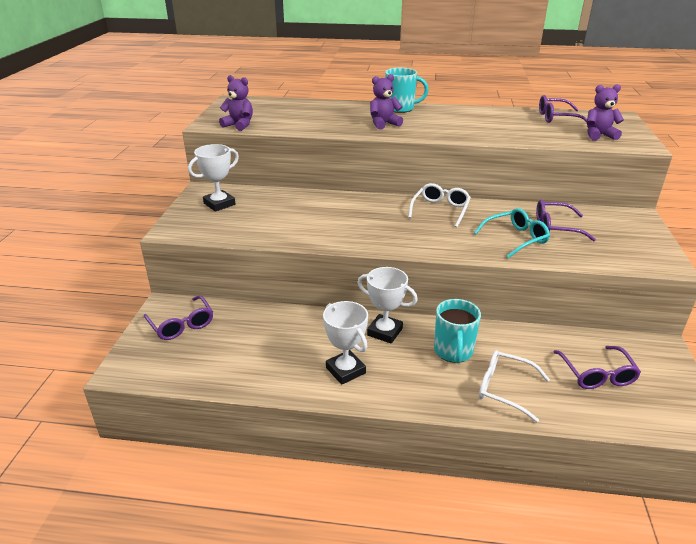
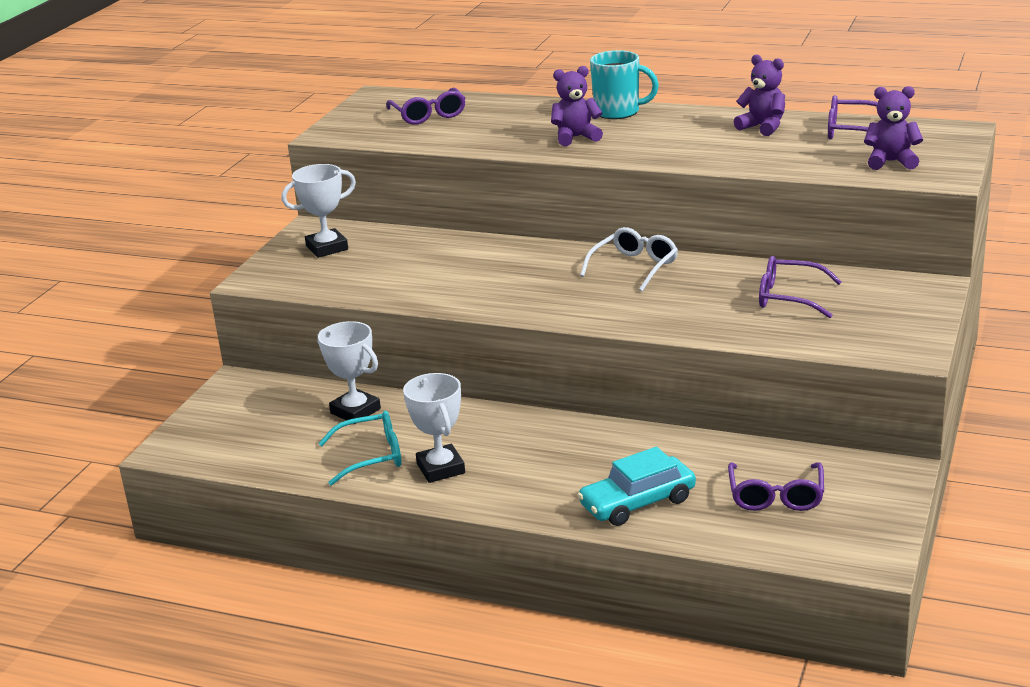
camera: 15 degrees right, 5 degrees down
purple glasses [144,295,213,340] -> purple glasses moved to [386,88,466,125]
purple teddy bear [219,75,253,131] -> purple teddy bear moved to [734,55,785,136]
white trophy [357,267,418,344] -> white trophy moved to [317,321,381,424]
turquoise mug [434,299,481,363] -> none
turquoise glasses [474,208,550,258] -> turquoise glasses moved to [318,411,401,486]
white glasses [479,350,550,422] -> turquoise car [577,447,696,526]

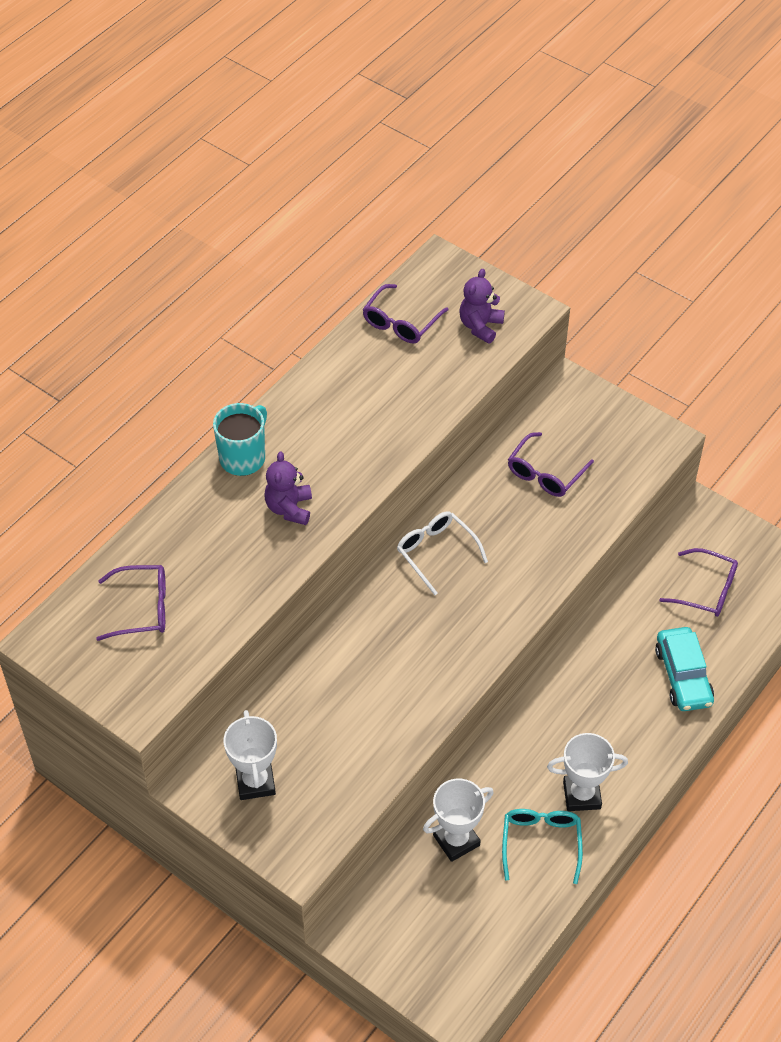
camera: 75 degrees left, 25 degrees up
purple teddy bear [734,55,785,136] -> none

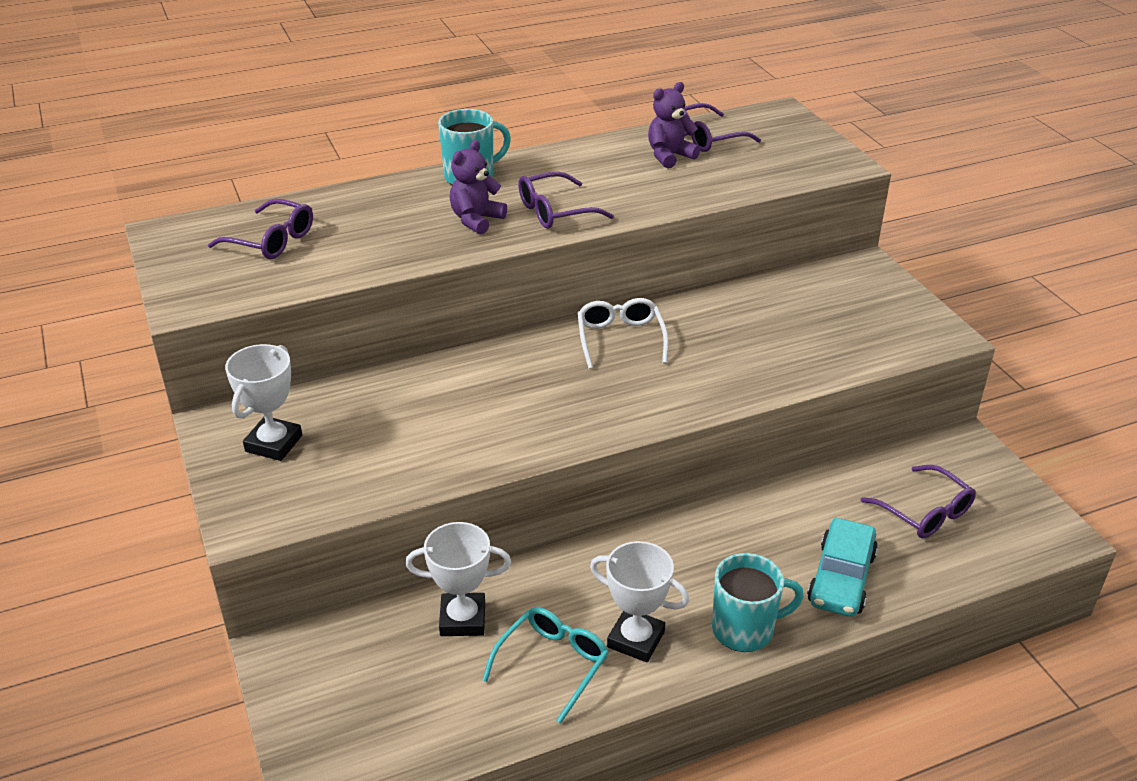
camera: 30 degrees right, 15 degrees down
purple teddy bear [460,269,505,344] -> purple teddy bear moved to [648,82,700,169]
purple glasses [508,432,594,497] -> purple glasses moved to [518,172,614,229]
none -> turquoise mug [712,553,804,652]

